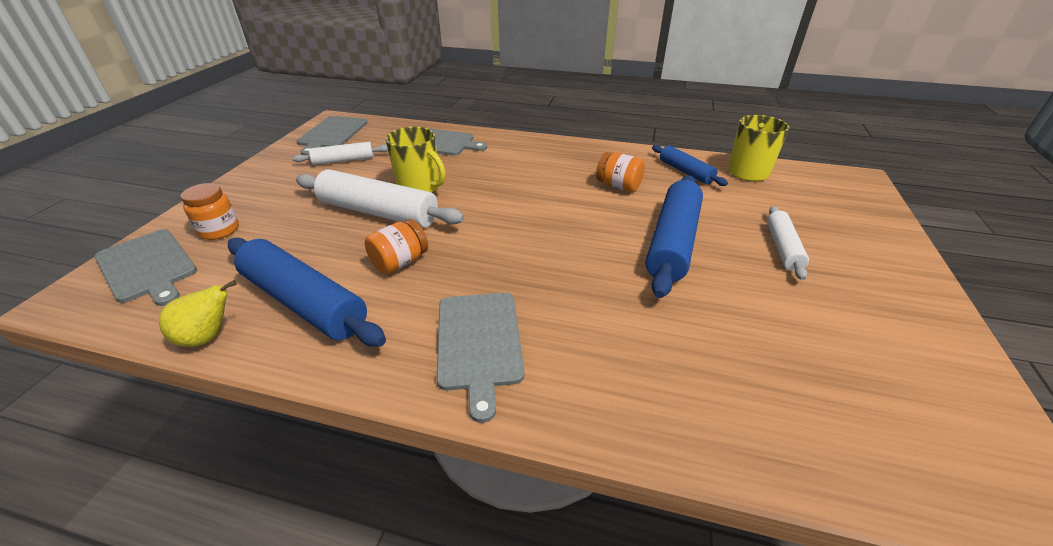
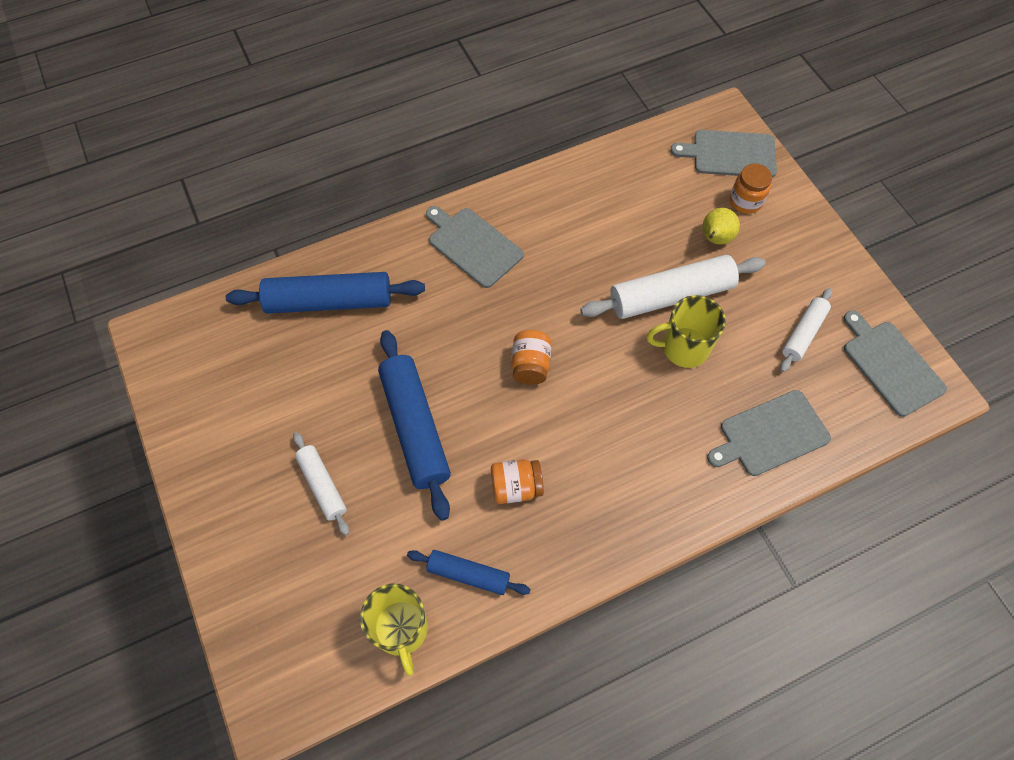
camera: 140 degrees right, 25 degrees up
yellow pear [159,280,237,347] -> yellow pear moved to [702,208,740,245]
blue rolling pin [228,238,386,347] -> blue rolling pin moved to [226,272,425,314]
orange jar [365,219,428,274] -> orange jar moved to [511,330,551,385]

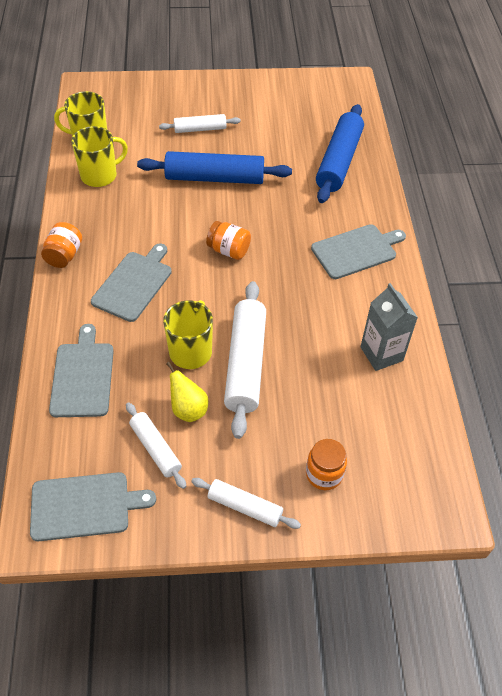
camera: 110 degrees right, 10 degrees down
blue rolling pin [407,550,531,595] -> yellow mug [71,126,128,187]
orange jar [491,459,544,504] -> orange jar moved to [41,222,82,268]
grey cutting board [670,130,777,178] -> grey cutting board moved to [91,243,172,322]
yellow pear [702,208,740,245] -> yellow pear moved to [166,362,208,422]
none -> white rolling pin [191,478,301,529]
none -> grey carton [360,283,418,371]

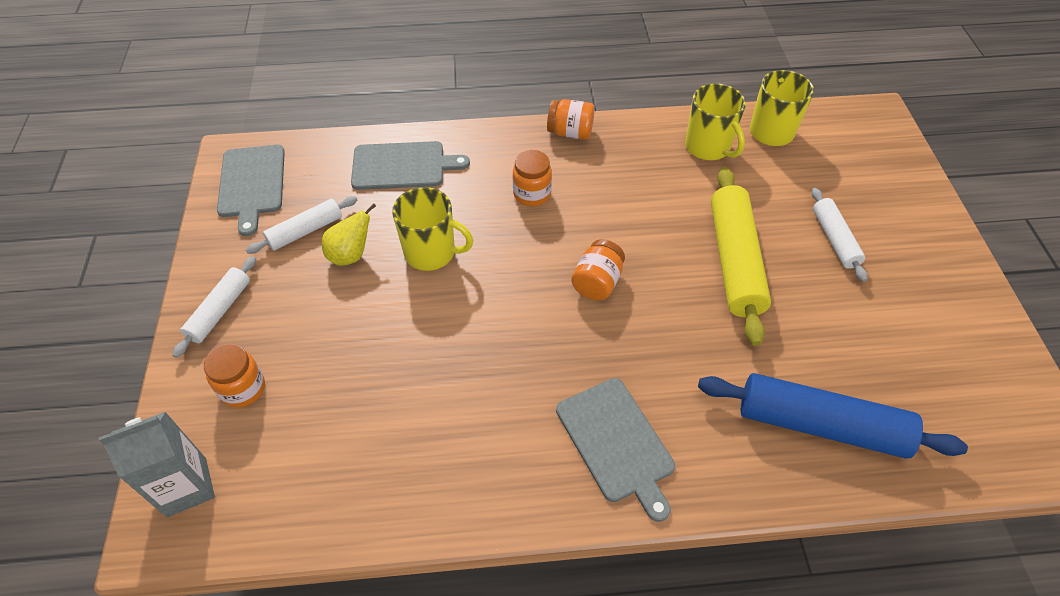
camera: 90 degrees right, 0 degrees up
grey cutting board [91,243,172,322] -> orange jar [513,150,552,206]
blue rolling pin [137,151,292,184] -> yellow rolling pin [711,167,771,346]
white rolling pin [224,281,266,439] -> none
grey carton [360,283,418,371] -> grey carton moved to [99,412,215,517]

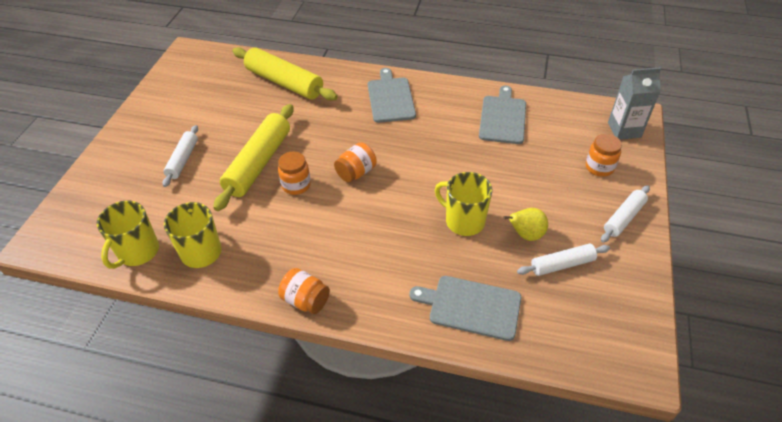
camera: 160 degrees left, 5 degrees down
grey cutting board [217,145,285,236] -> grey cutting board moved to [479,86,526,144]
orange jar [513,150,552,206] -> orange jar moved to [278,152,311,195]
blue rolling pin [698,373,968,459] -> yellow rolling pin [232,47,338,101]

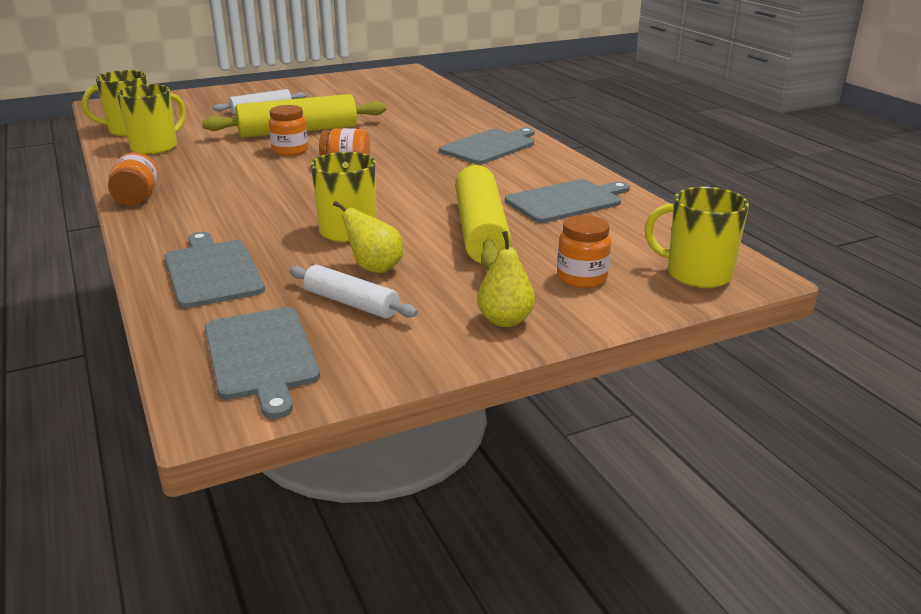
camera: 50 degrees right, 20 degrees down
yellow rolling pin [232,47,338,101] -> yellow rolling pin moved to [455,164,512,270]
white rolling pin [601,185,650,243] -> yellow pear [477,231,535,327]
grey carton [608,67,661,140] -> yellow mug [644,187,749,288]
none -> grey cutting board [205,307,320,419]

